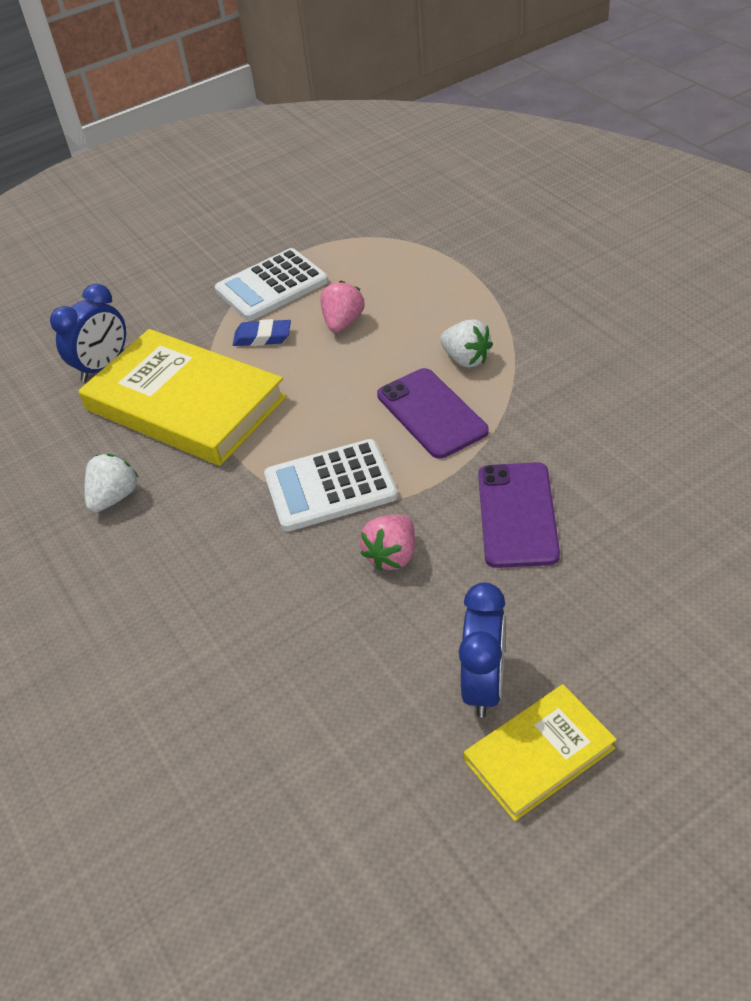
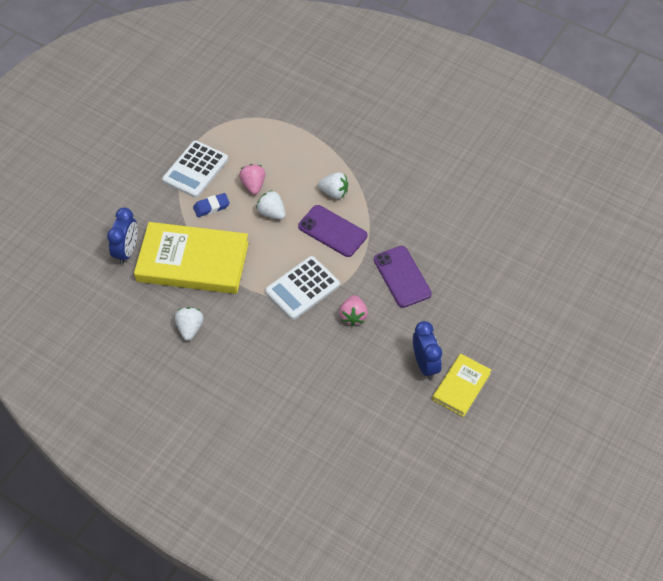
camera: 30 degrees left, 10 degrees up
none -> white strawberry [256,190,286,220]

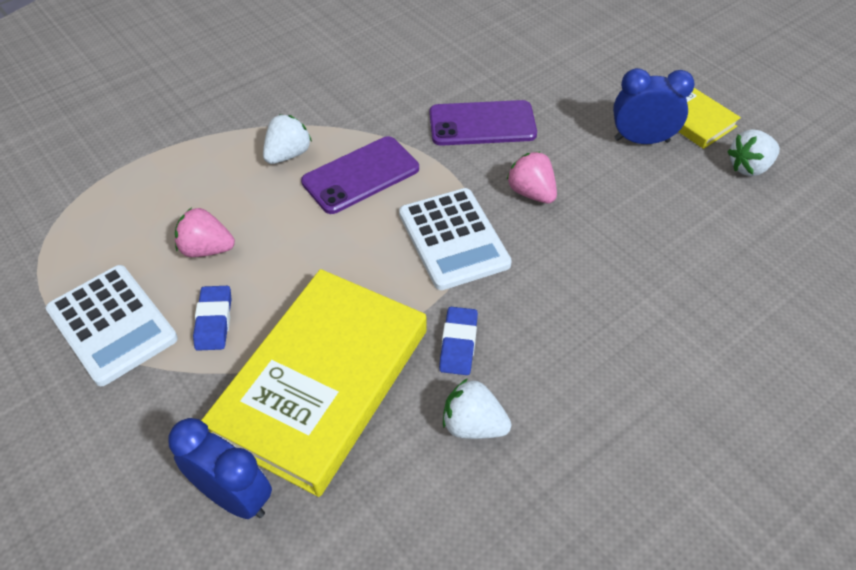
camera: 70 degrees left, 5 degrees down
white strawberry [256,190,286,220] -> white strawberry moved to [727,129,780,176]
pink strawberry [339,295,368,326] -> pink strawberry turned 150 degrees counterclockwise [506,151,557,204]
none -> blue eraser [439,307,478,375]

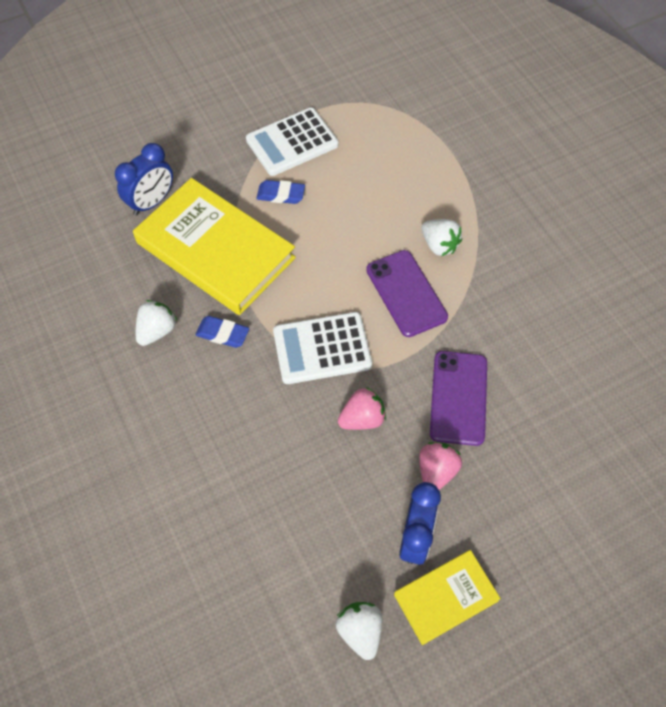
camera: 100 degrees right, 10 degrees up
pink strawberry [175,208,235,257] -> pink strawberry moved to [419,442,462,490]

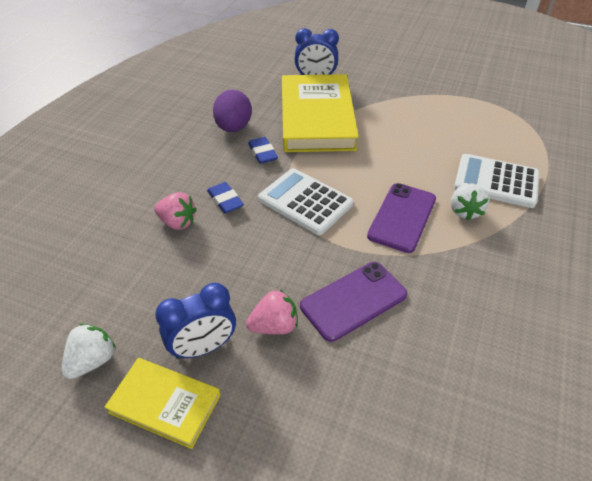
camera: 50 degrees right, 15 degrees down
white strawberry [136,300,177,346] -> purple egg [213,90,252,132]
white calculator [246,107,339,176] -> white calculator moved to [454,154,540,208]
blue eraser [256,180,305,204] -> blue eraser moved to [207,182,244,213]
pink strawberry [338,387,386,430] -> pink strawberry moved to [154,192,197,230]

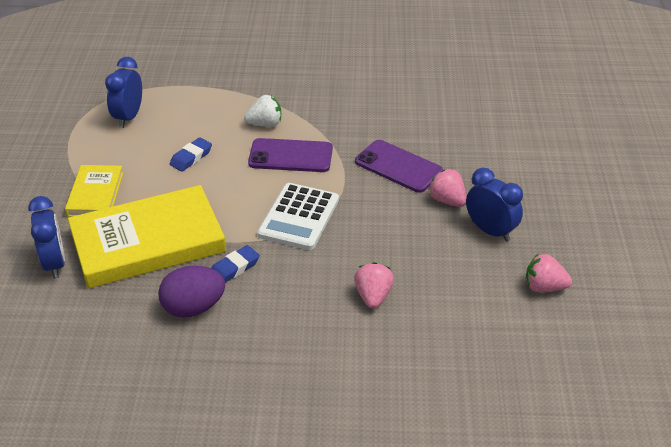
camera: 110 degrees left, 5 degrees down
white strawberry [62,324,116,379] -> pink strawberry [526,253,572,292]
yellow book [104,358,220,449] -> yellow book moved to [65,165,123,217]
blue eraser [207,182,244,213] -> blue eraser moved to [170,137,212,172]
white calculator [454,154,540,208] -> none
none -> blue clock [105,57,142,128]

